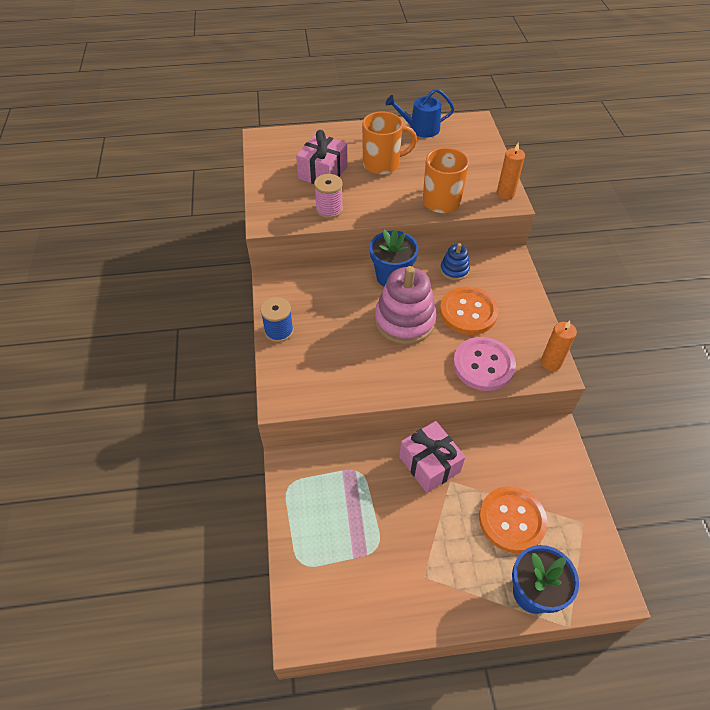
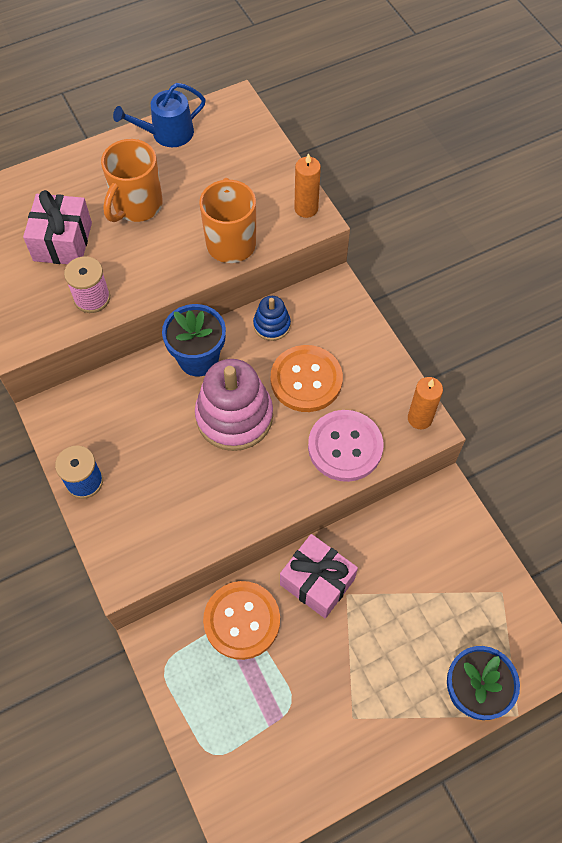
camera: 20 degrees left, 10 degrees up
orange mug [362,111,417,175] -> orange mug turned 150 degrees clockwise [101,139,163,222]
orange button [479,486,547,553] -> orange button moved to [203,581,280,660]

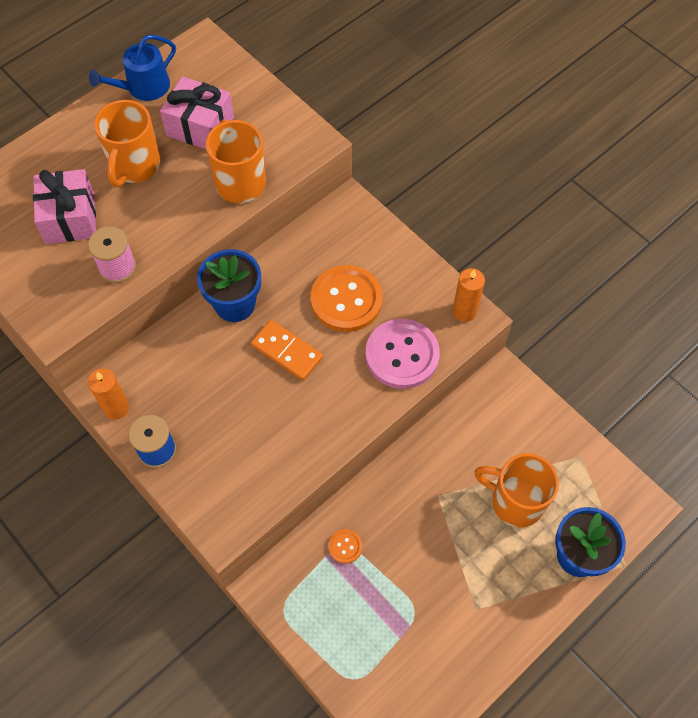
camera: 15 degrees left, 0 degrees up
pink stacking toy [195,359,273,451] -> orange domino [251,320,323,381]
orange button [203,581,280,660] -> orange button [328,529,362,564], size x0.45
blue stacking toy [253,296,291,341] -> none
pink gift [280,534,358,618] -> pink gift moved to [160,76,234,149]
orange candle [294,153,321,218] -> orange candle moved to [88,368,129,420]
none -> orange mug [474,453,559,528]

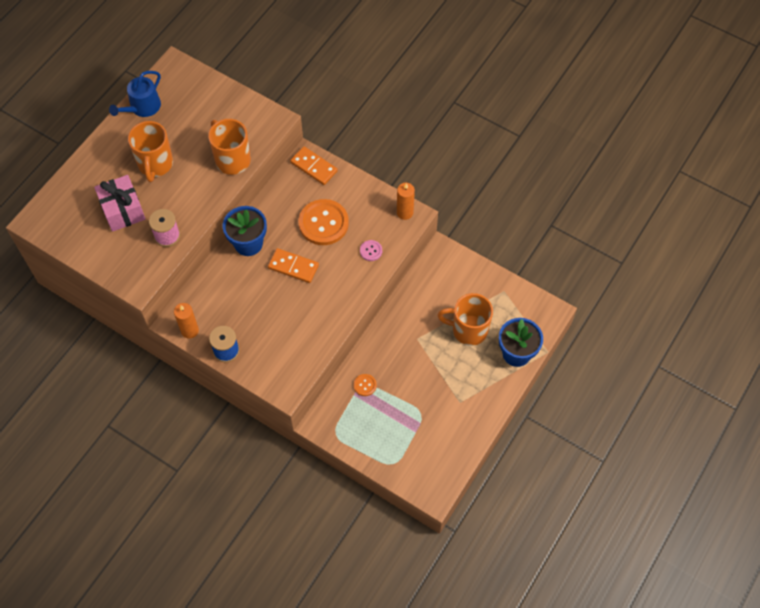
camera: 15 degrees left, 0 degrees up
pink gift [160,76,234,149] -> none
pink button [365,319,440,389] -> pink button [360,240,382,261], size x0.45
none -> orange domino [290,147,338,185]

